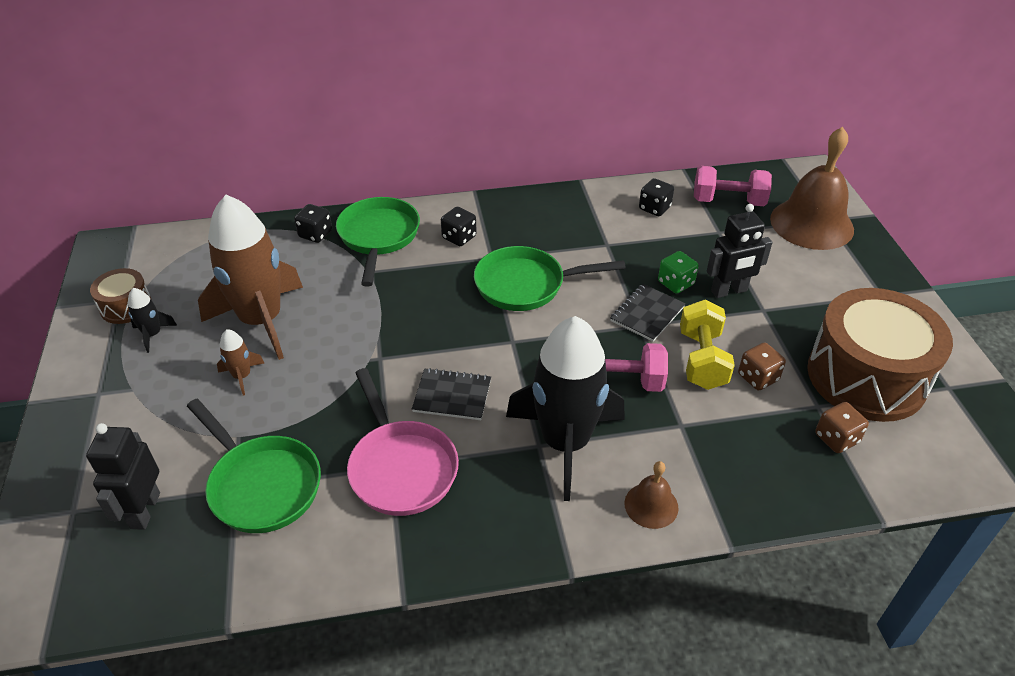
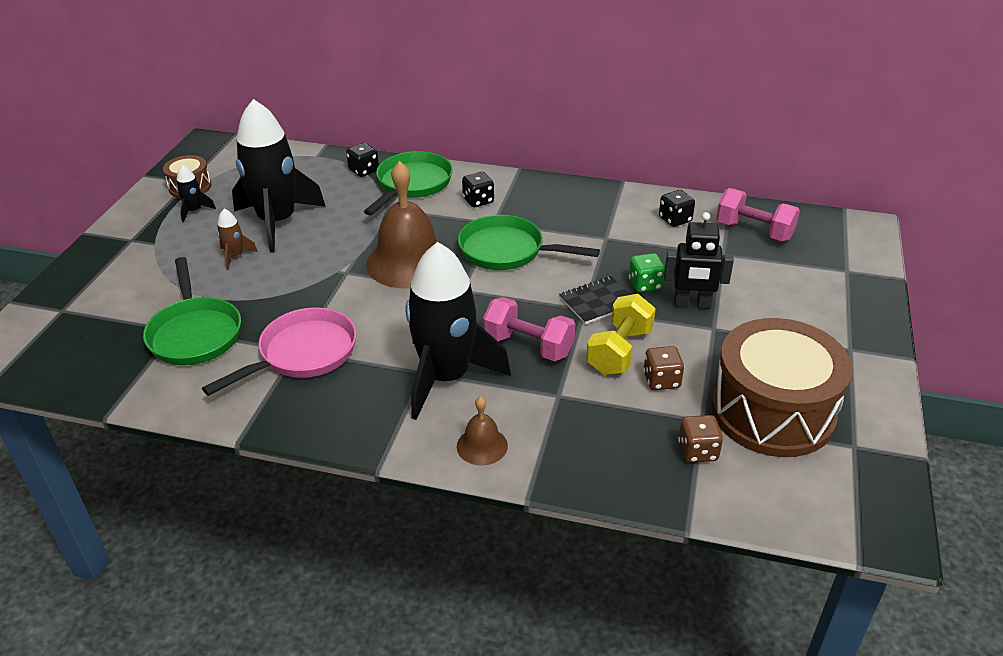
camera: 25 degrees right, 5 degrees down
black robot [86,423,160,530] -> none
brown rocket [198,195,303,360] -> black rocket [232,99,326,253]
pink pan [347,368,459,516] -> pink pan turned 135 degrees counterclockwise [202,308,356,396]
black notebook [412,368,491,420] -> none
brown bell [770,127,854,250] -> brown bell moved to [366,161,437,289]

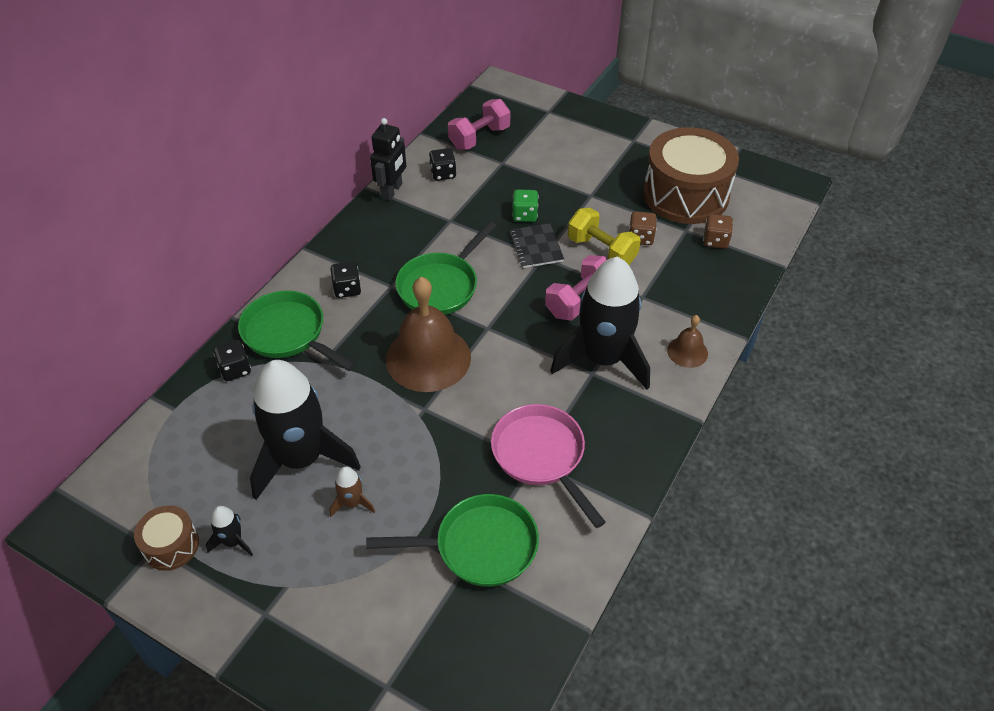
camera: 75 degrees left, 10 degrees up
black robot [664,212,734,309] -> black robot moved to [370,118,406,201]

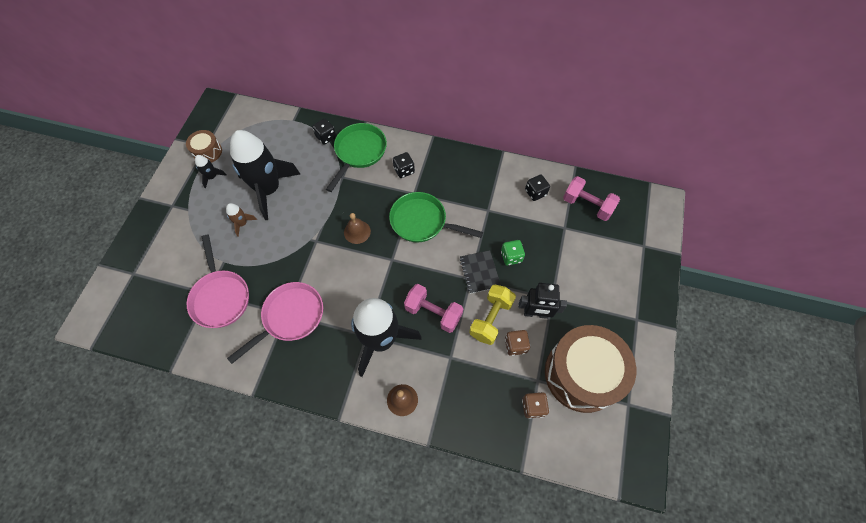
camera: 75 degrees right, 15 degrees up
green pan [366,494,539,587] -> pink pan [187,235,249,328]
black robot [370,118,406,201] -> black robot moved to [518,283,567,319]
brown bell [386,277,471,392] -> brown bell [344,213,371,244], size x0.48
black notebook [510,223,564,268] -> black notebook turned 75 degrees counterclockwise [460,250,501,294]

